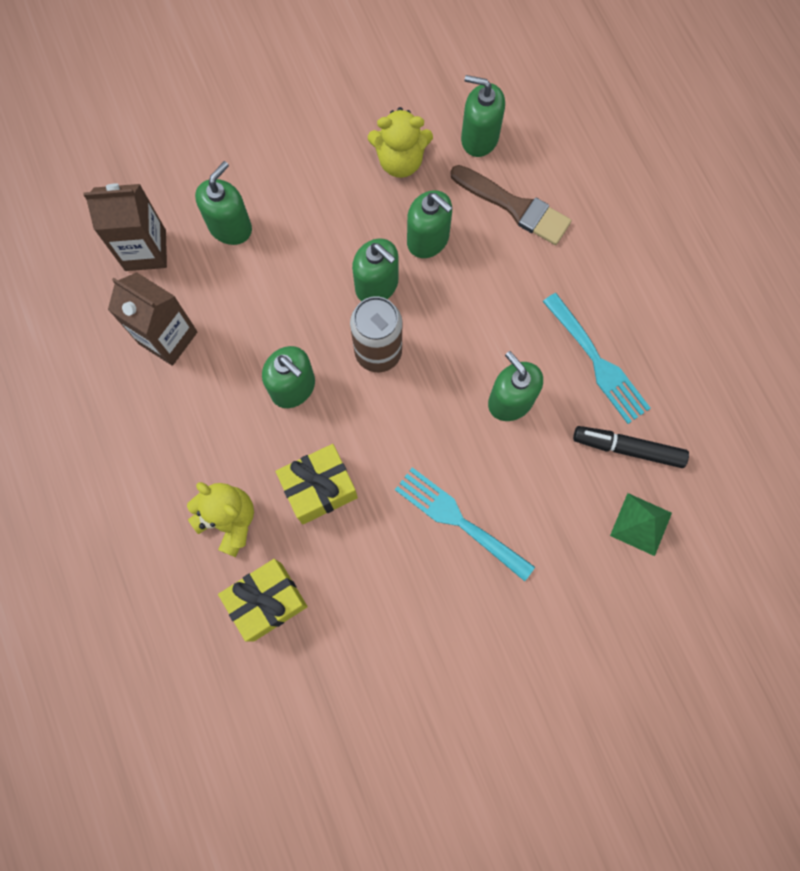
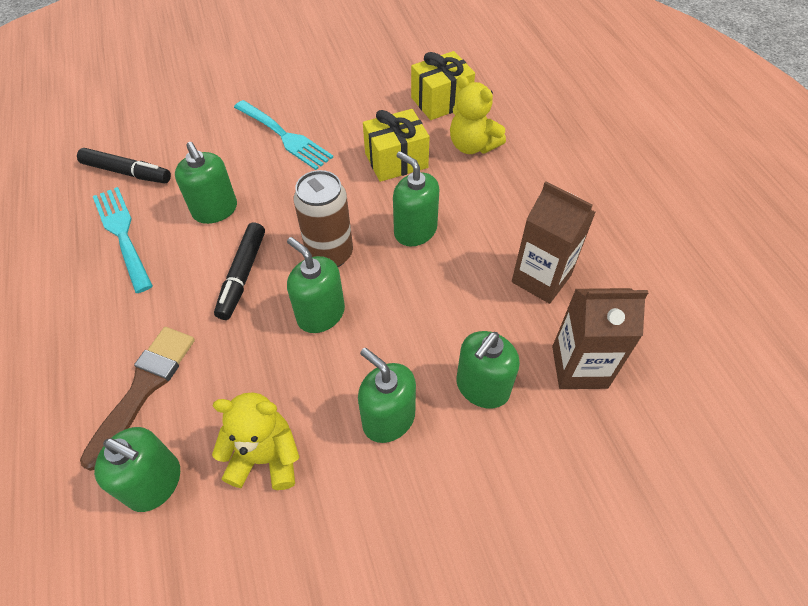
camera: 175 degrees left, 20 degrees down
green soap dispenser [407,190,453,258] -> green soap dispenser moved to [358,348,416,443]
brown brush [450,165,572,245] -> brown brush turned 75 degrees clockwise [80,327,195,471]
green pyramid [610,493,672,556] -> none
none -> black marker [214,223,265,320]

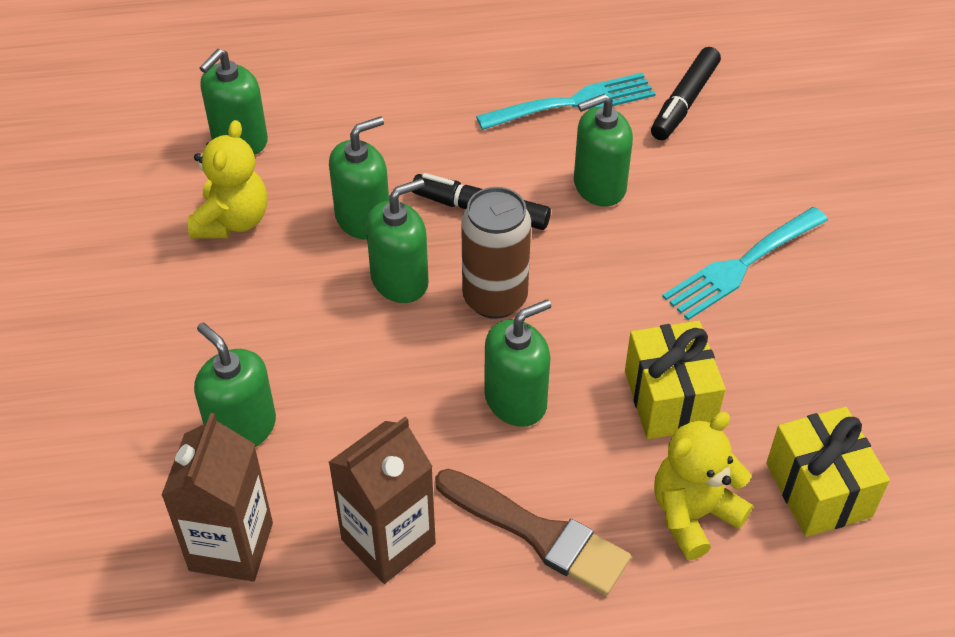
camera: 100 degrees right, 5 degrees down
brown brush [80,327,195,471] -> brown brush moved to [435,469,631,596]
green soap dispenser [358,348,416,443] -> green soap dispenser moved to [329,116,389,240]

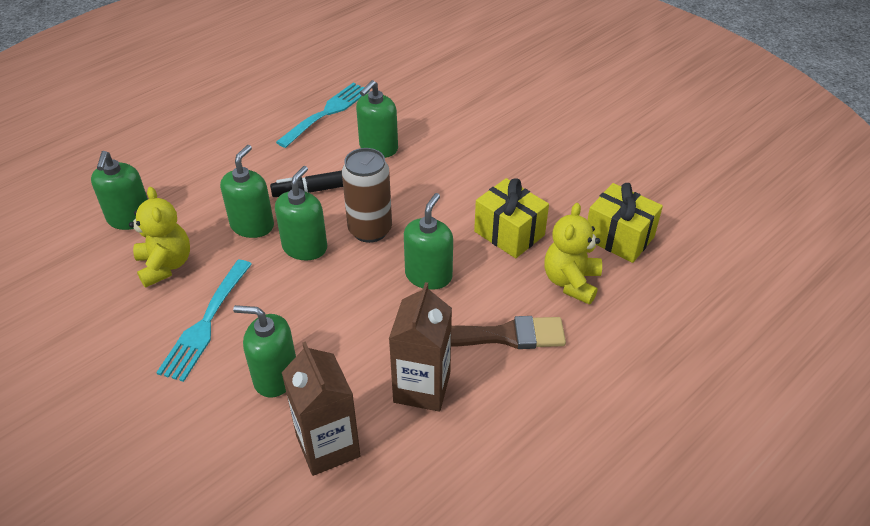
camera: 35 degrees left, 5 degrees down
black marker [651,47,721,140] -> none
turquoise fork [662,207,828,320] -> turquoise fork moved to [156,260,252,382]

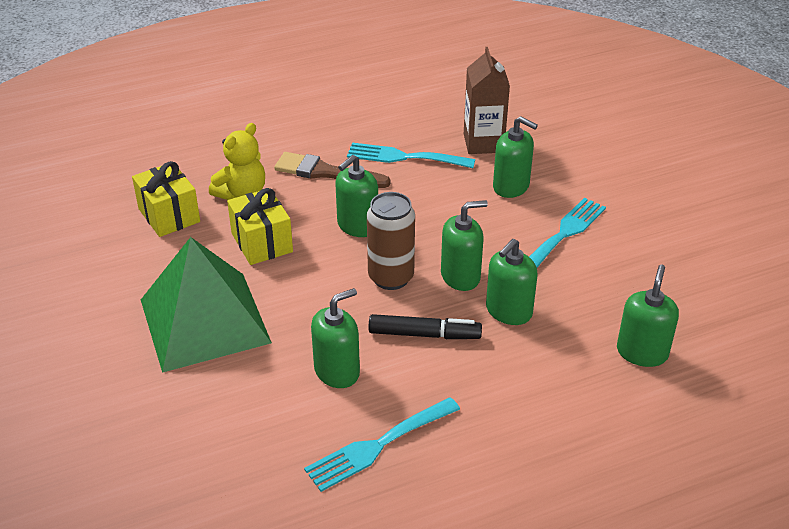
camera: 160 degrees left, 5 degrees down
yellow teddy bear [129,187,190,288] -> none
green soap dispenser [275,166,327,261] -> green soap dispenser turned 150 degrees counterclockwise [441,200,488,291]
brown carton [389,282,452,411] -> turquoise fork [347,143,475,168]
none -> green pyramid [141,237,272,373]

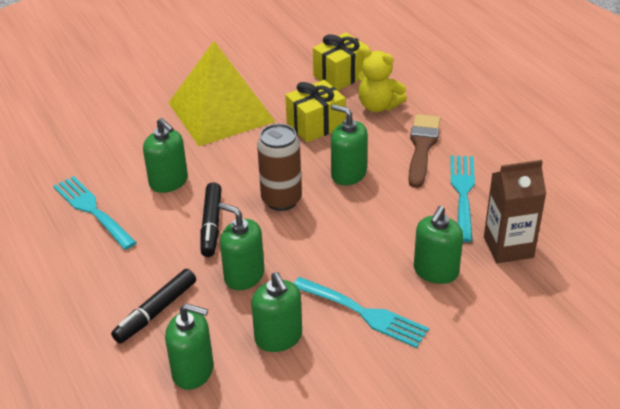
camera: 85 degrees right, 0 degrees up
green pyramid [141,237,272,373] -> yellow pyramid [169,41,276,146]
green soap dispenser [441,200,488,291] -> green soap dispenser moved to [251,272,302,352]
none -> black marker [111,269,196,343]

